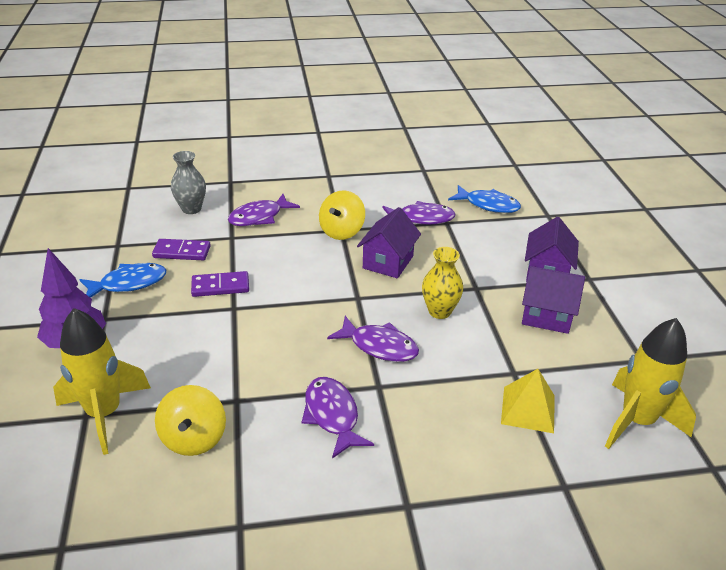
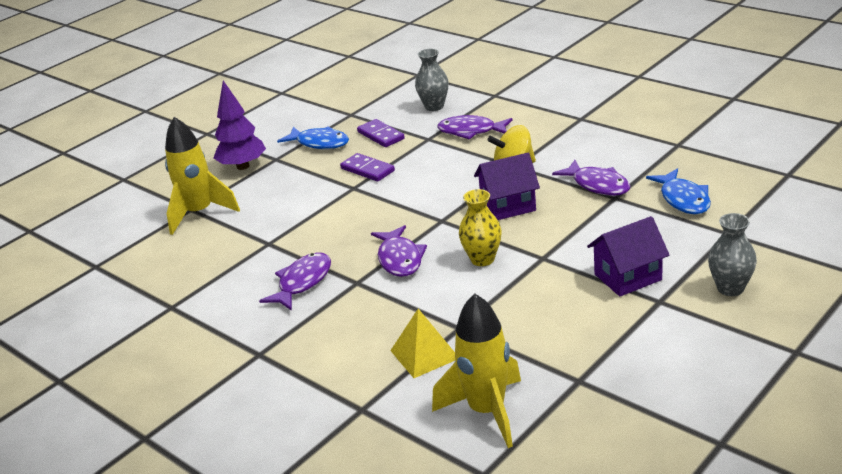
camera: 55 degrees right, 5 degrees down
yellow spinning top [155,385,226,456] -> none
purple house [522,266,585,334] -> none
none -> grey vase [708,213,757,296]

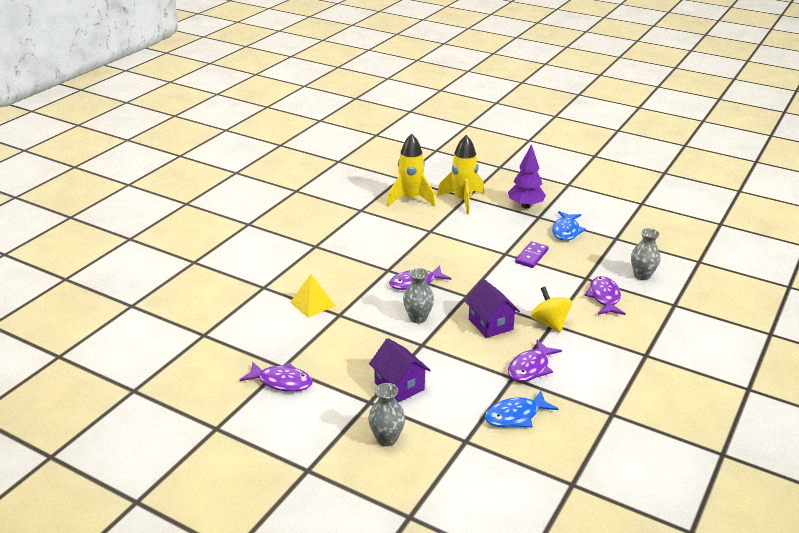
camera: 75 degrees right, 0 degrees up
purple fish [259,252,331,311] -> purple fish moved to [240,362,313,392]
purple domino [357,119,405,147] -> none
yellow rocket [432,294,521,448] -> yellow rocket moved to [387,134,436,207]
yellow vase [459,189,502,266] -> grey vase [403,268,434,323]

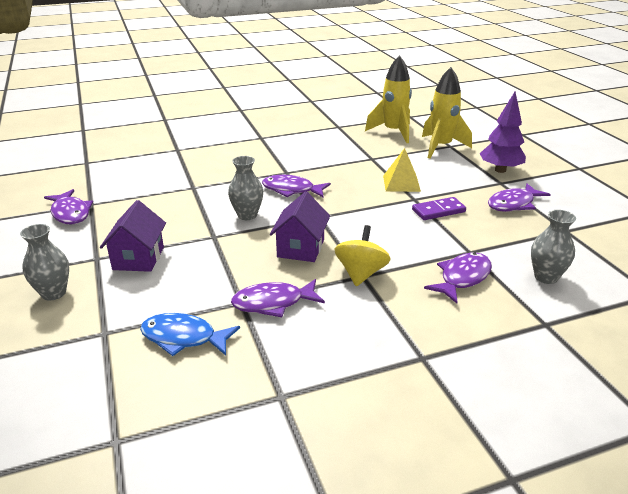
camera: 40 degrees right, 0 degrees up
yellow pyramid [290,274,335,318] -> yellow pyramid moved to [383,148,421,192]
blue fish [552,211,586,241] -> purple fish [488,183,551,212]

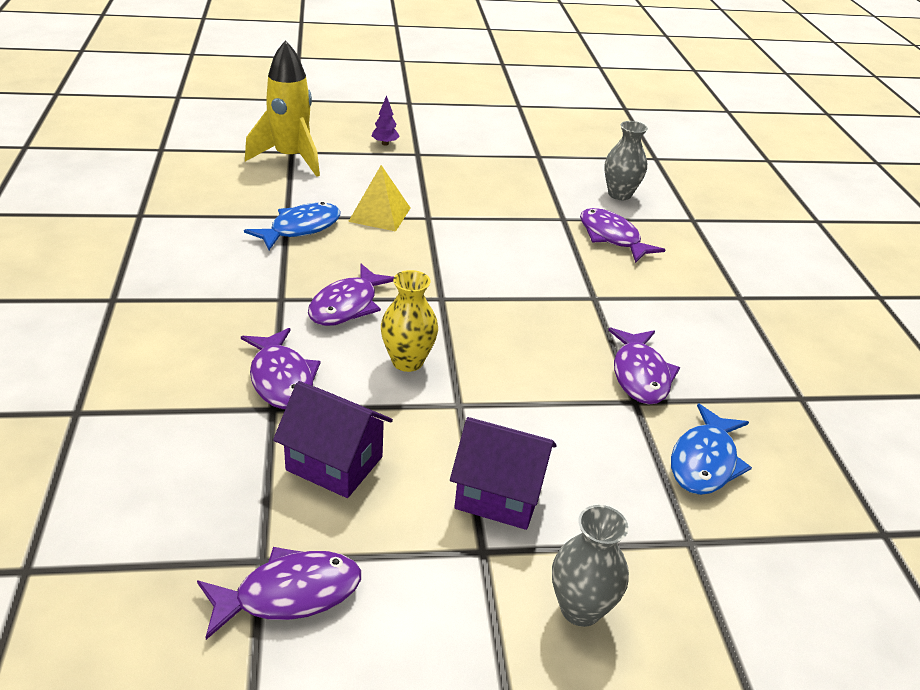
camera: 80 degrees left, 5 degrees up
grey vase [228,156,263,220] -> yellow vase [381,270,438,372]
purple house [270,191,330,262] -> purple house moved to [273,381,393,498]
yellow spinning top [335,225,391,286] -> none
yellow rocket [365,55,412,143] -> none
purple domino [412,197,466,220] -> none
purple tree [480,92,526,173] -> purple tree [372,95,400,146], size x0.48
purple fish [488,183,551,212] -> purple fish moved to [241,328,320,409]
none -> blue fish [244,202,340,250]

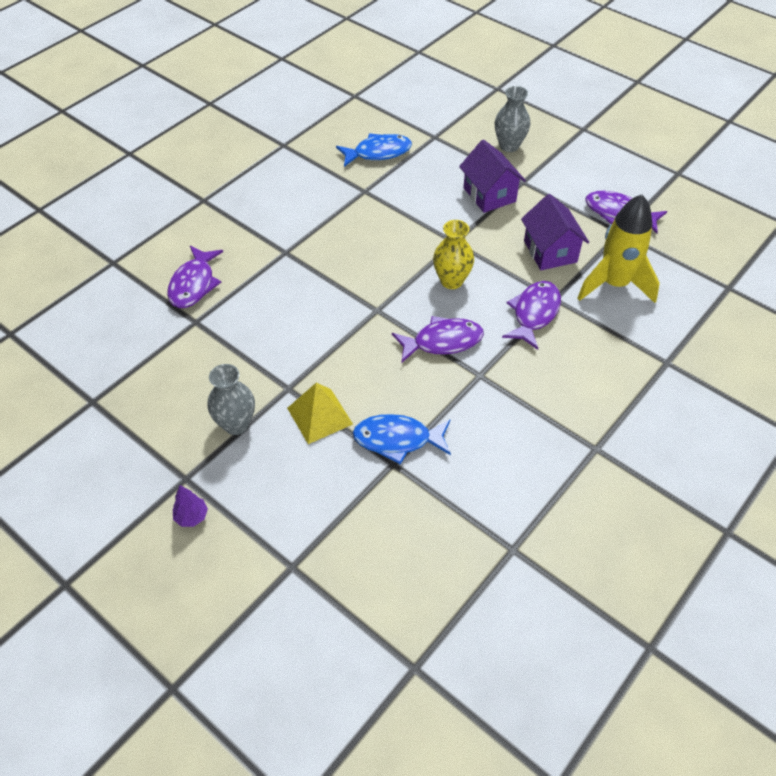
camera: 130 degrees left, 15 degrees up
yellow rocket [245,40,320,177] -> yellow rocket moved to [577,194,660,303]
grey vase [604,121,648,200] -> grey vase moved to [208,364,255,435]
purple fish [608,327,680,405] -> none

